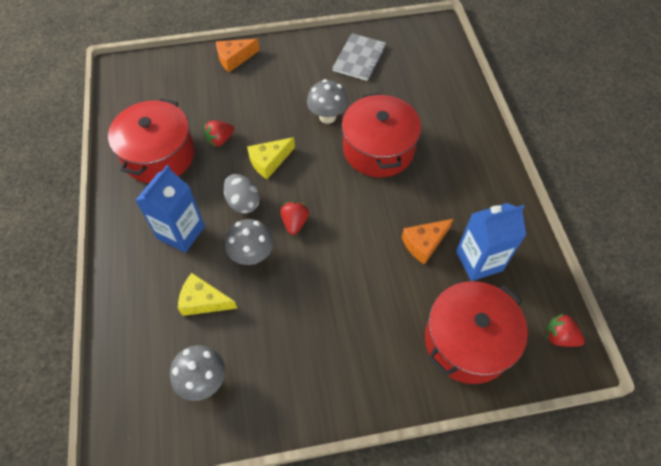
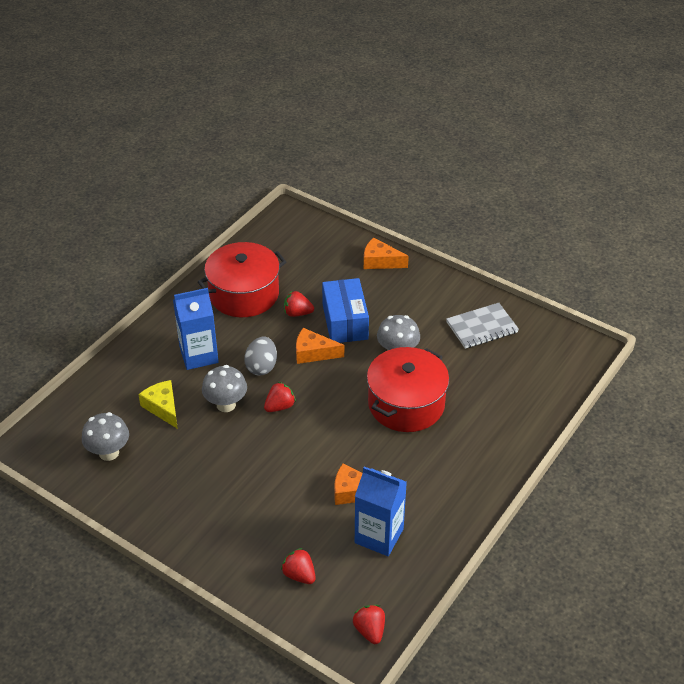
camera: 45 degrees right, 15 degrees down
yellow cheese [247,137,295,179] -> orange cheese [296,328,344,364]
red pot [425,281,528,384] -> red strawberry [281,548,316,584]
none -> blue box [322,278,369,343]

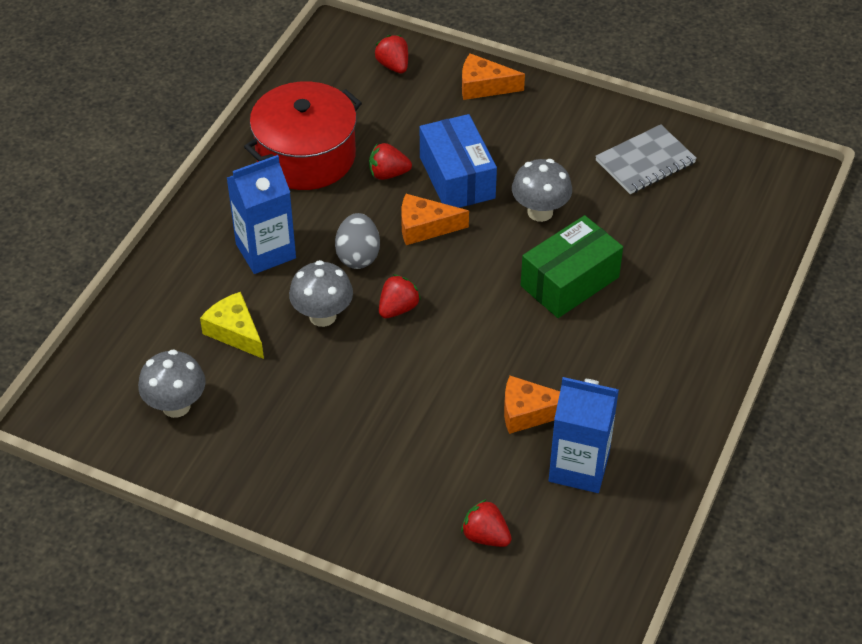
camera: 10 degrees left, 5 degrees up
red strawberry [353,605,385,644] -> red strawberry moved to [374,35,408,73]
red pot [367,347,449,432] -> green box [521,215,623,318]

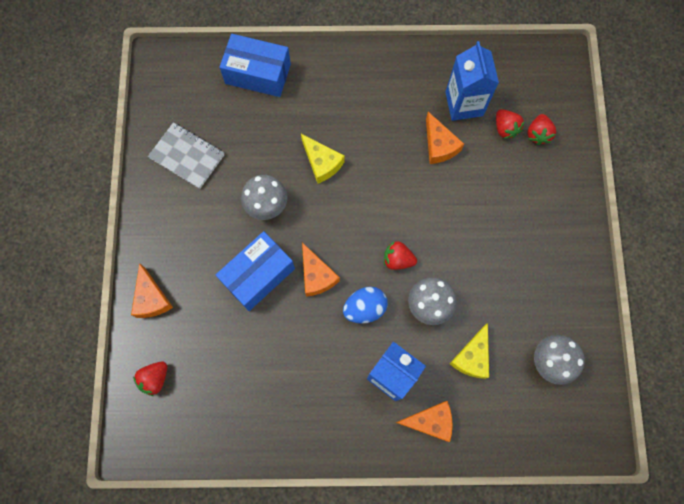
camera: 115 degrees left, 25 degrees up
red pot [244,81,362,190] -> none
grey egg [335,213,380,269] -> blue egg [343,287,388,323]
red strawberry [369,143,412,180] -> red strawberry moved to [496,109,525,139]
green box [521,215,623,318] -> yellow cheese [301,134,345,184]
none -> blue box [219,34,291,97]
none -> orange cheese [395,401,453,442]

